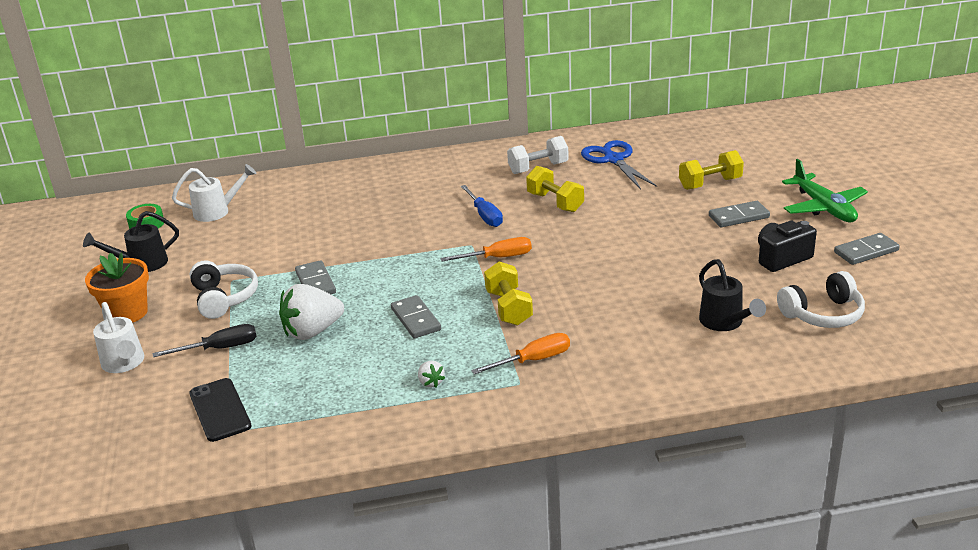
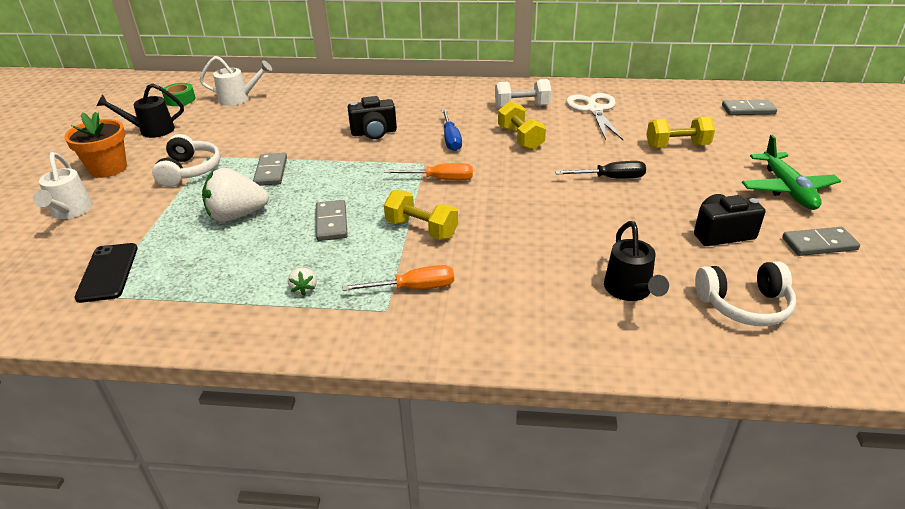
camera: 15 degrees right, 5 degrees up
black screwdriver [152,324,257,357] -> black screwdriver moved to [555,161,646,179]
yellow dumbbell [484,262,533,326] -> yellow dumbbell turned 60 degrees counterclockwise [384,190,458,240]
blue scissors [581,140,657,190] -> white scissors [566,93,623,140]
grey domino [709,201,770,227] -> grey domino moved to [722,100,777,115]
none -> black camera [347,96,397,139]

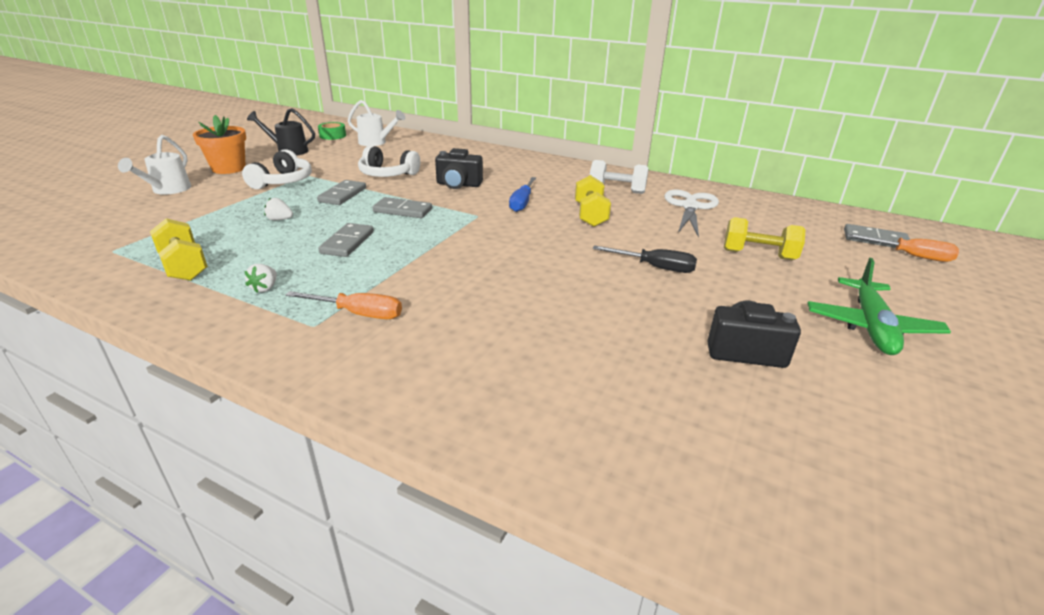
camera: 20 degrees right, 5 degrees down
black phone [74,243,138,303] -> none
white strawberry [202,168,269,222] -> white strawberry [264,198,293,221], size x0.46
orange screwdriver [384,163,473,180] -> orange screwdriver moved to [847,233,959,262]
yellow dumbbell [384,190,458,240] -> yellow dumbbell moved to [150,218,208,281]
black watering can [604,221,669,301] -> none
white headphones [695,261,796,326] -> white headphones moved to [358,146,420,177]
grey domino [782,227,860,256] -> grey domino moved to [373,197,432,218]

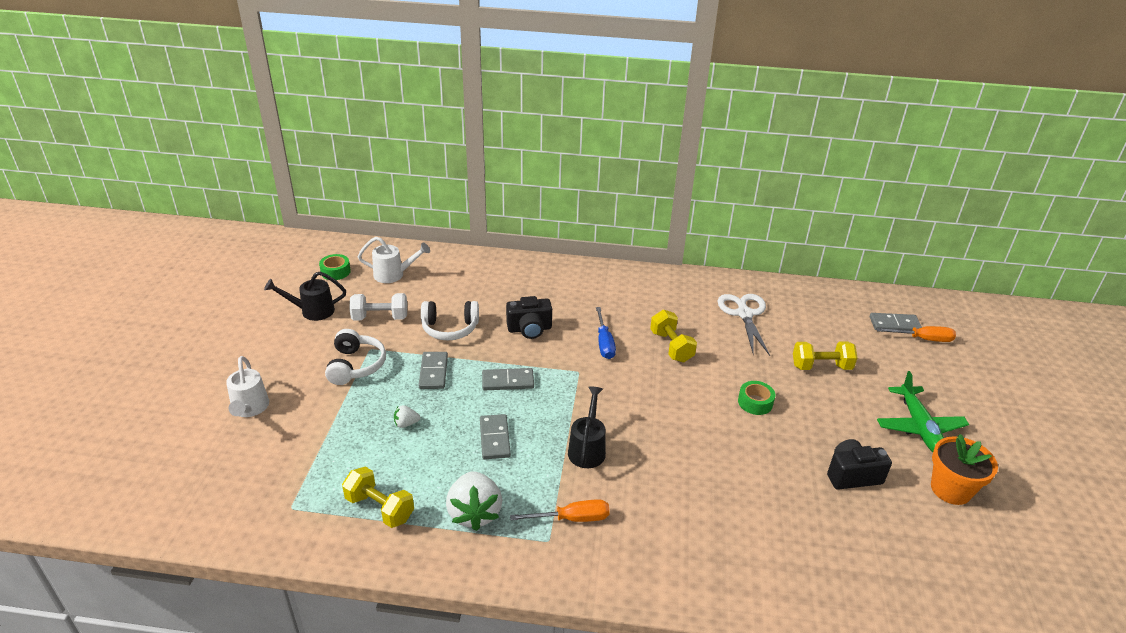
camera: 20 degrees left, 5 degrees up
orange flower pot [193,115,246,174] -> orange flower pot moved to [931,434,998,505]
white strawberry [244,264,277,293] -> white strawberry [446,471,502,531], size x2.19
white dumbbell [590,160,648,194] -> white dumbbell moved to [349,293,407,321]
black screwdriver [593,245,697,273] -> green tape [738,381,775,415]
none -> black watering can [568,386,606,468]

